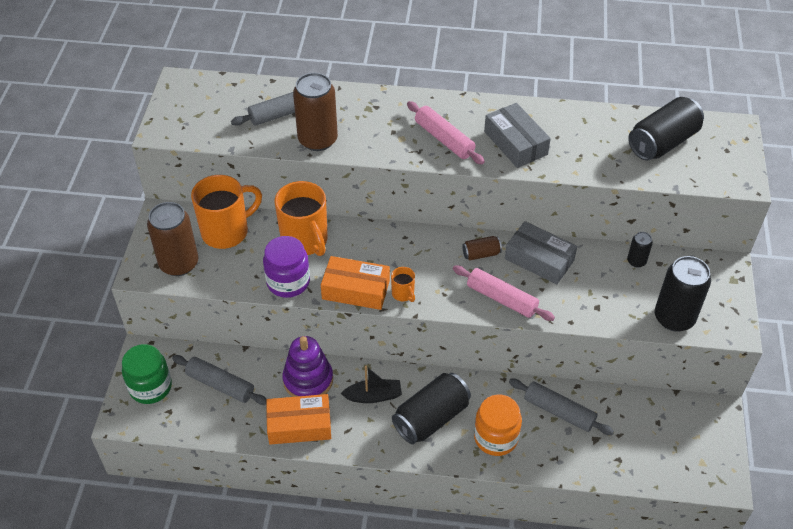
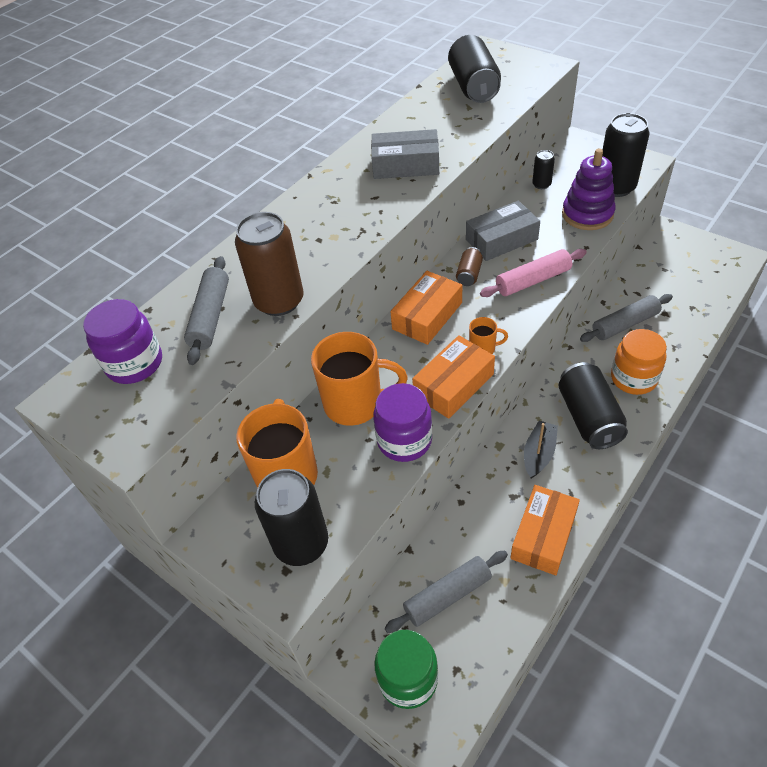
camera: 55 degrees left, 0 degrees up
brown can [147,202,198,276] -> black can [255,469,328,566]
purple stacking toy [283,336,333,397] -> purple stacking toy moved to [562,149,616,230]
pink rolling pin [407,101,485,164] -> none
none -> purple jar [83,299,162,384]
none -> orange box [390,271,462,345]

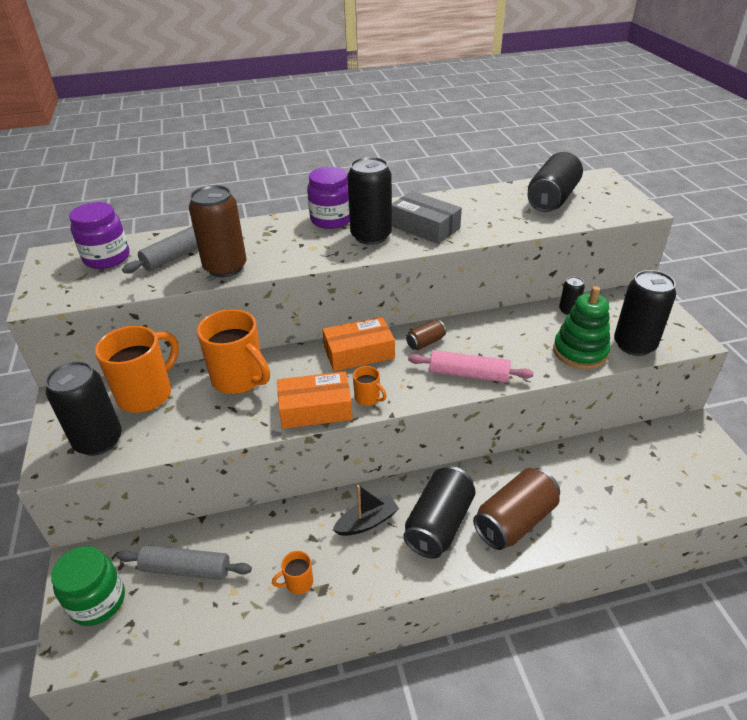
camera: 35 degrees right, 10 degrees down
purple jar [373,383,432,462] -> purple jar moved to [307,167,350,229]
grey box [466,201,540,261] -> none
orange box [510,485,580,575] -> orange mug [272,551,313,594]
purple stacking toy [562,149,616,230] -> green stacking toy [553,286,611,369]
grey rolling pin [580,294,673,342] -> none
orange jar [611,329,667,395] -> brown can [473,468,560,550]
none -> black can [347,157,392,245]

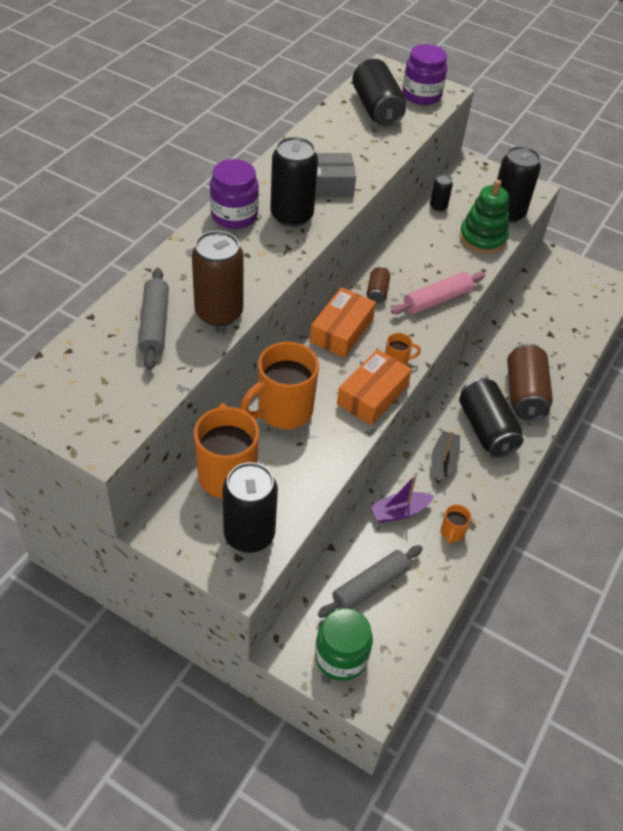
camera: 50 degrees left, 10 degrees up
purple jar [69,202,129,269] -> purple jar moved to [402,44,447,105]
orange mug [197,309,270,394] -> orange mug turned 150 degrees clockwise [240,342,319,429]
none -> purple boat [370,475,434,523]

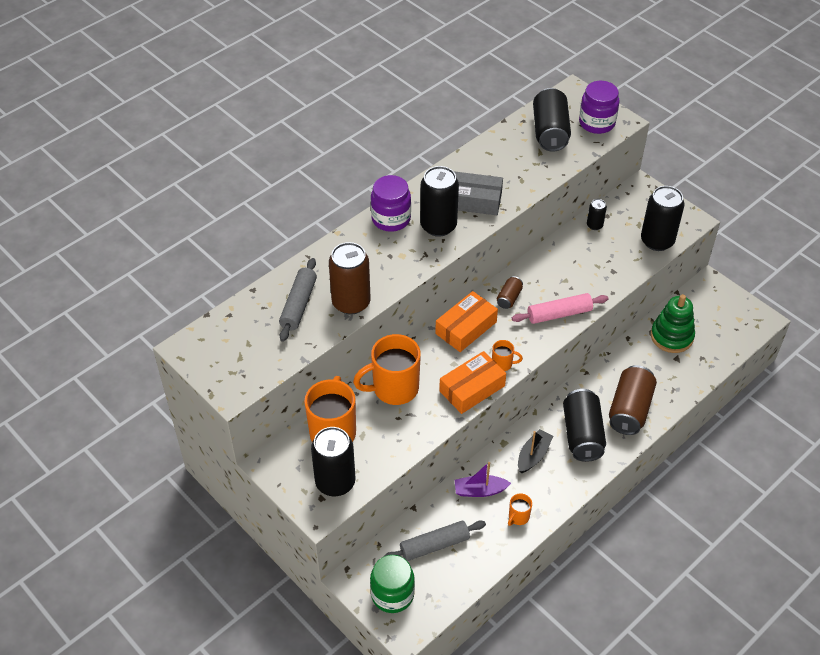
camera: 20 degrees right, 0 degrees up
green stacking toy [459,180,509,254] -> green stacking toy moved to [651,294,695,353]

